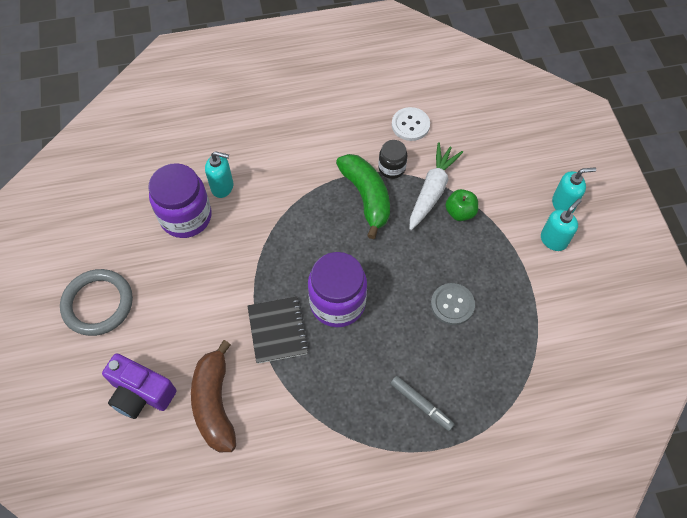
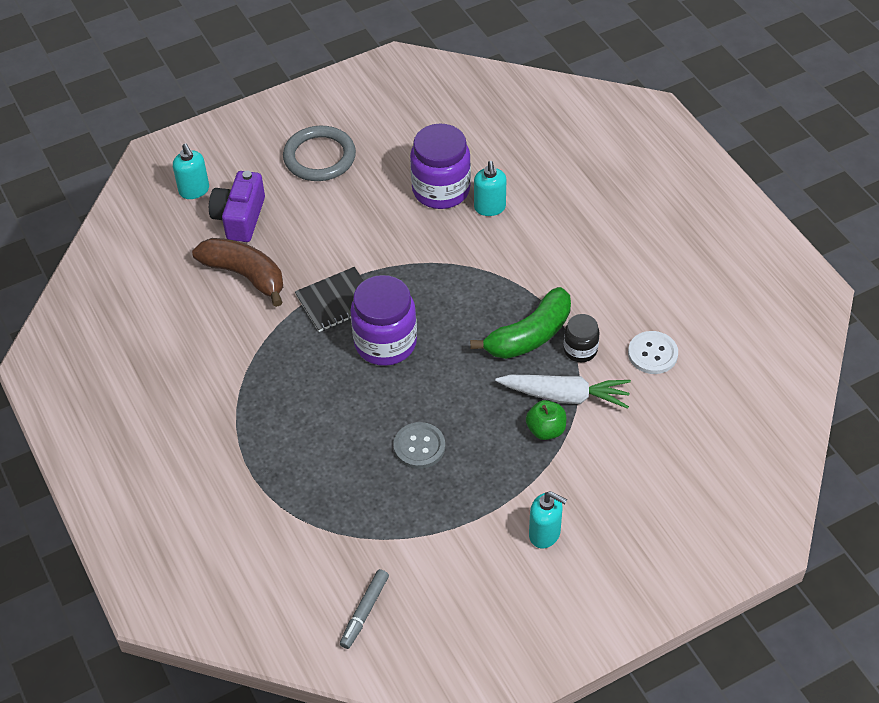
camera: 75 degrees right, 10 degrees down
brown banana [191,340,236,452] -> brown banana turned 60 degrees clockwise [192,238,283,307]
grey marker [390,376,455,431] -> grey marker moved to [340,569,389,649]
turquoise soap dispenser [552,167,596,213] -> turquoise soap dispenser moved to [173,143,209,199]

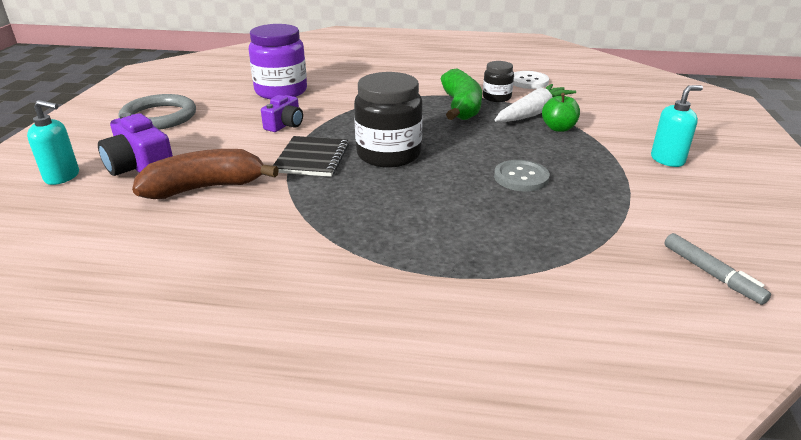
camera: 55 degrees left, 20 degrees down
purple jar [351,275,417,366] -> black jar [354,72,423,168]
turquoise soap dispenser [474,161,506,216] -> none
none -> purple camera [261,95,303,132]

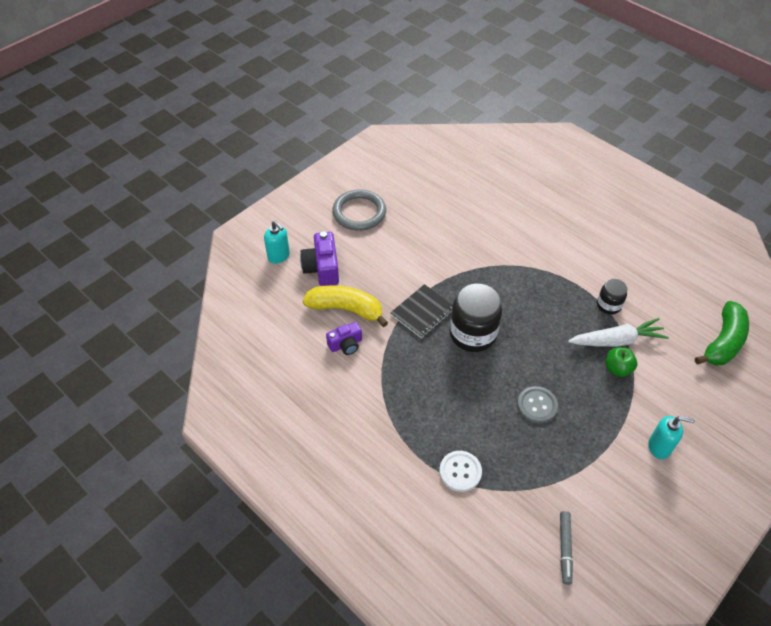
camera: 35 degrees right, 20 degrees up
brown banana [132,149,279,199] -> yellow banana [302,285,388,327]
purple jar [249,24,307,99] -> none
purple camera [261,95,303,132] -> purple camera moved to [326,322,362,355]
green banana [441,69,482,120] -> green banana moved to [695,301,749,365]
white button [513,71,549,89] -> white button moved to [439,451,482,492]

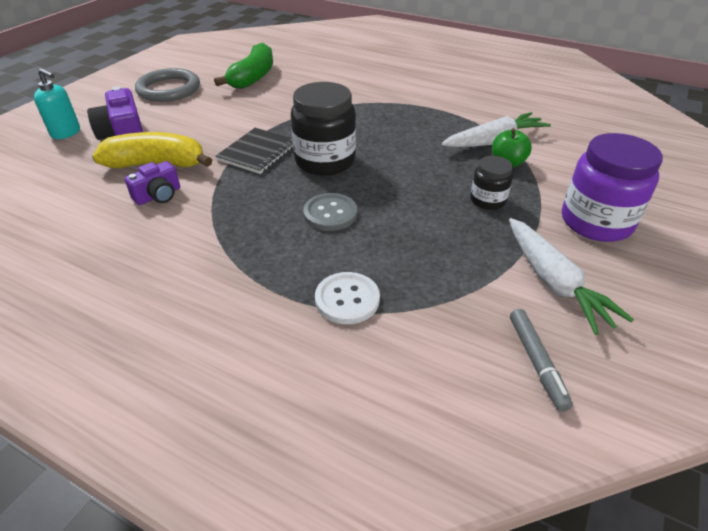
camera: 15 degrees left, 10 degrees down
grey button [517,386,558,423] -> grey button moved to [303,193,358,231]
black jar [597,279,627,314] -> black jar moved to [470,156,513,210]
turquoise soap dispenser [648,416,695,459] -> purple jar [562,133,663,242]
green banana [695,301,749,365] -> green banana moved to [214,43,273,89]
none -> white carrot [509,218,634,335]

